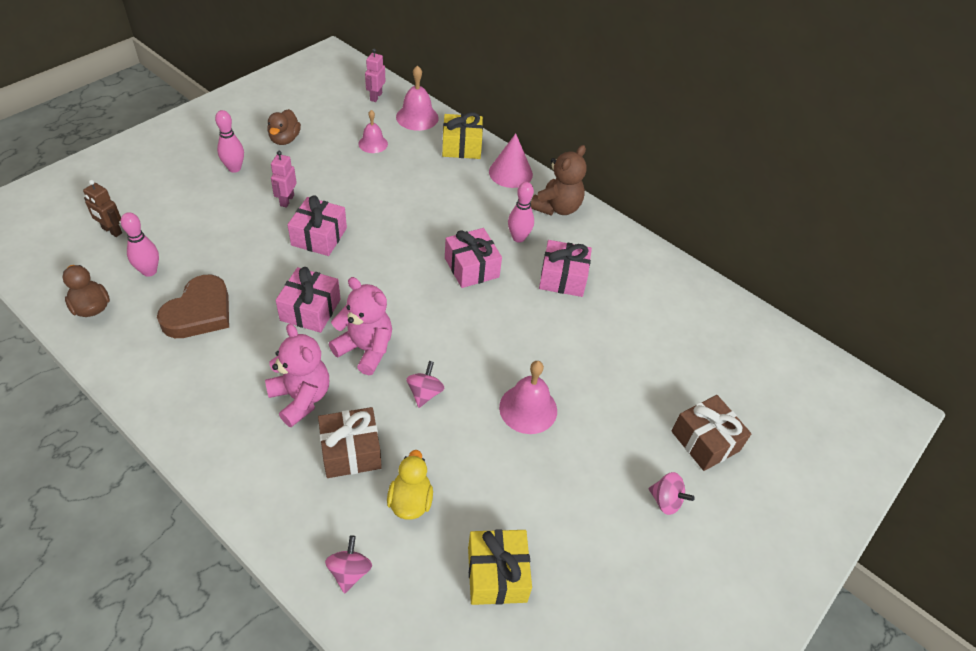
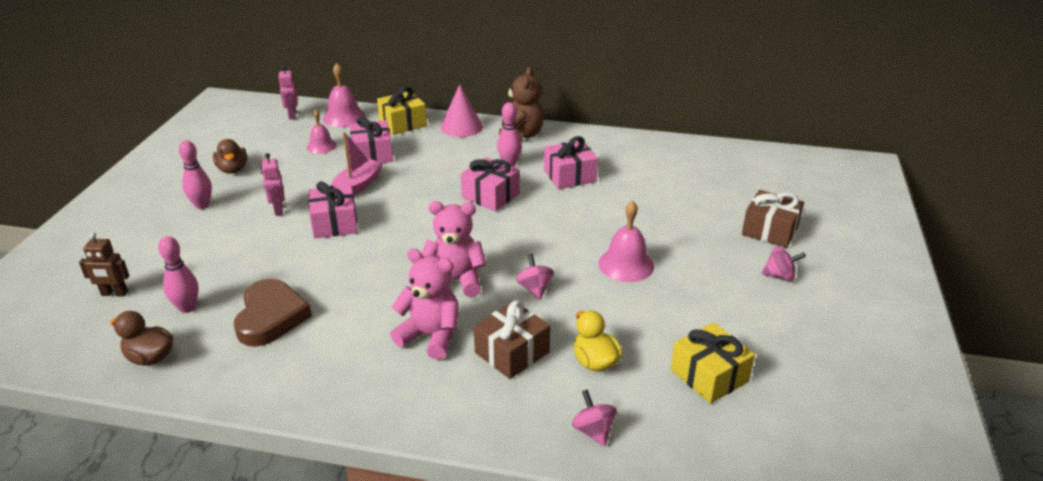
camera: 25 degrees left, 15 degrees down
pink gift [275,267,341,333] -> pink gift moved to [350,116,393,163]
none -> pink boat [331,132,383,195]

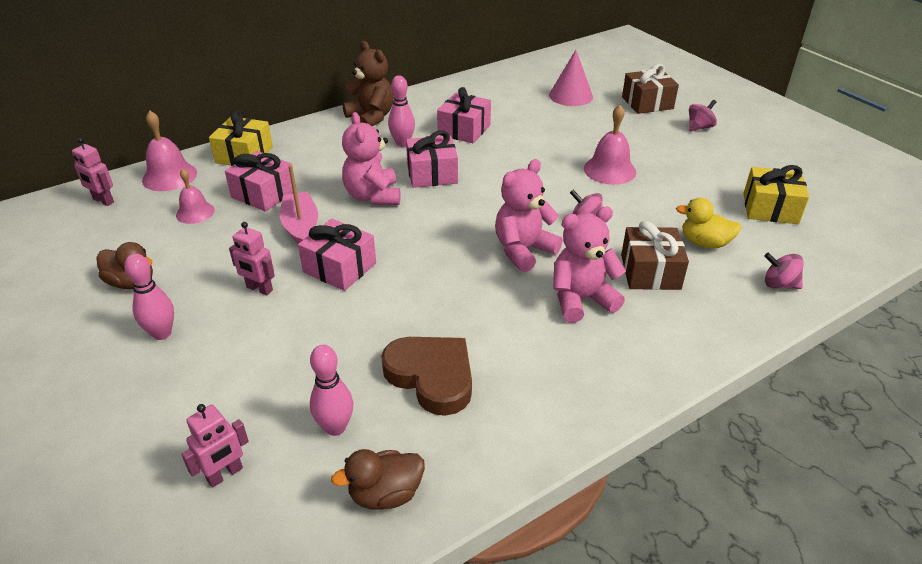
camera: 45 degrees left, 5 degrees up
brown robot [79,232,129,297] -> pink robot [181,404,249,488]
pink cone [441,84,483,137] -> pink cone moved to [549,50,593,106]
none -> pink teddy bear [342,112,400,205]

